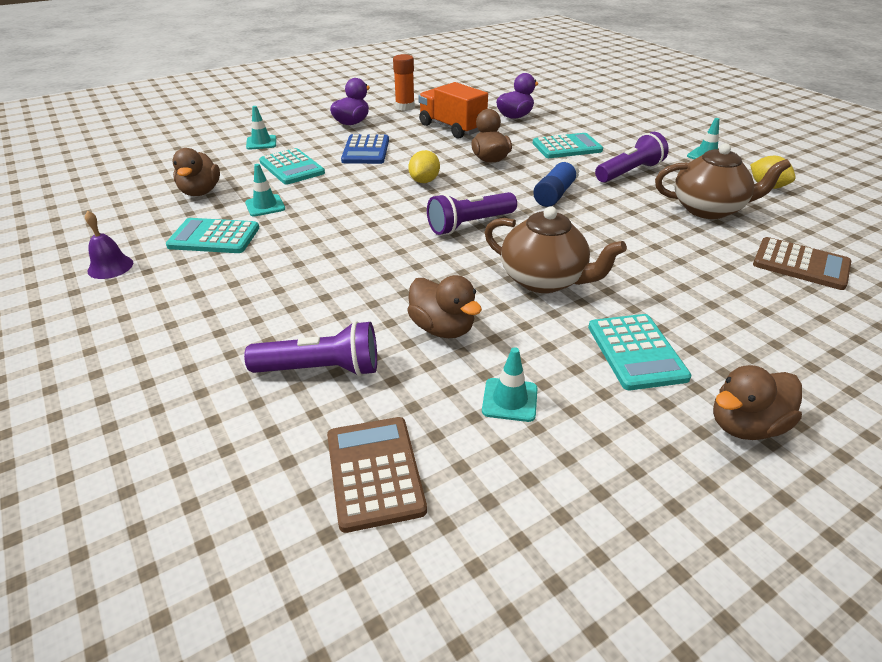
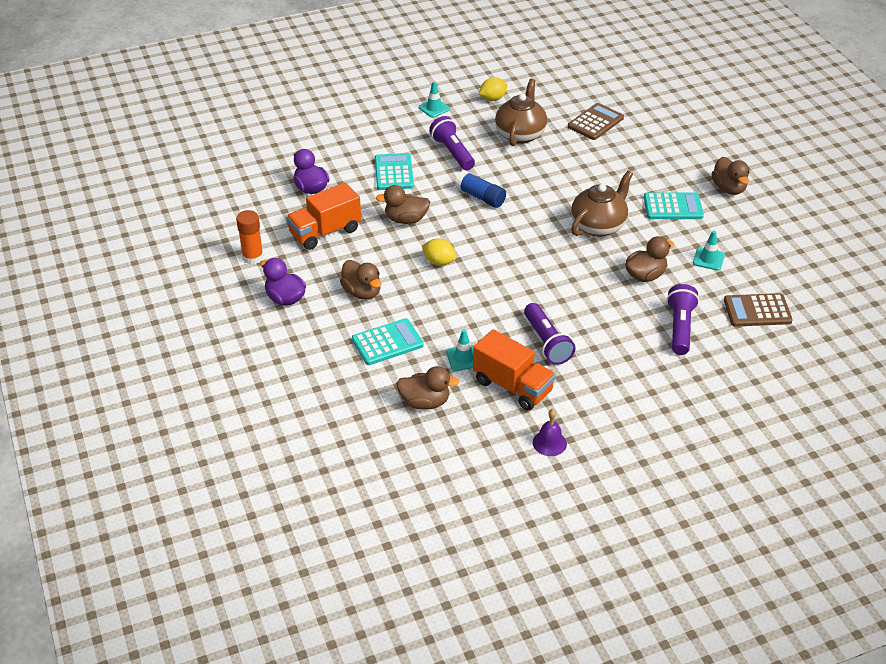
camera: 80 degrees left, 5 degrees up
turquoise calculator [166,218,259,253] -> orange truck [473,329,556,410]
turquoise traffic cone [246,106,276,150] -> none
blue calculator [341,134,389,164] -> brown duck [340,260,382,300]
purple flashlight [427,192,517,235] -> purple flashlight moved to [524,303,576,365]

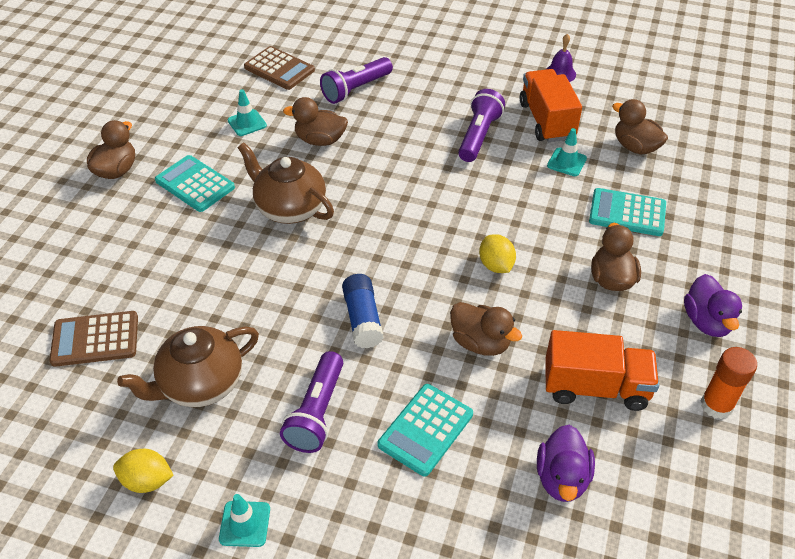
camera: 140 degrees left, 5 degrees up
brown teapot [571,171,633,237] -> brown teapot turned 45 degrees clockwise [238,142,334,224]

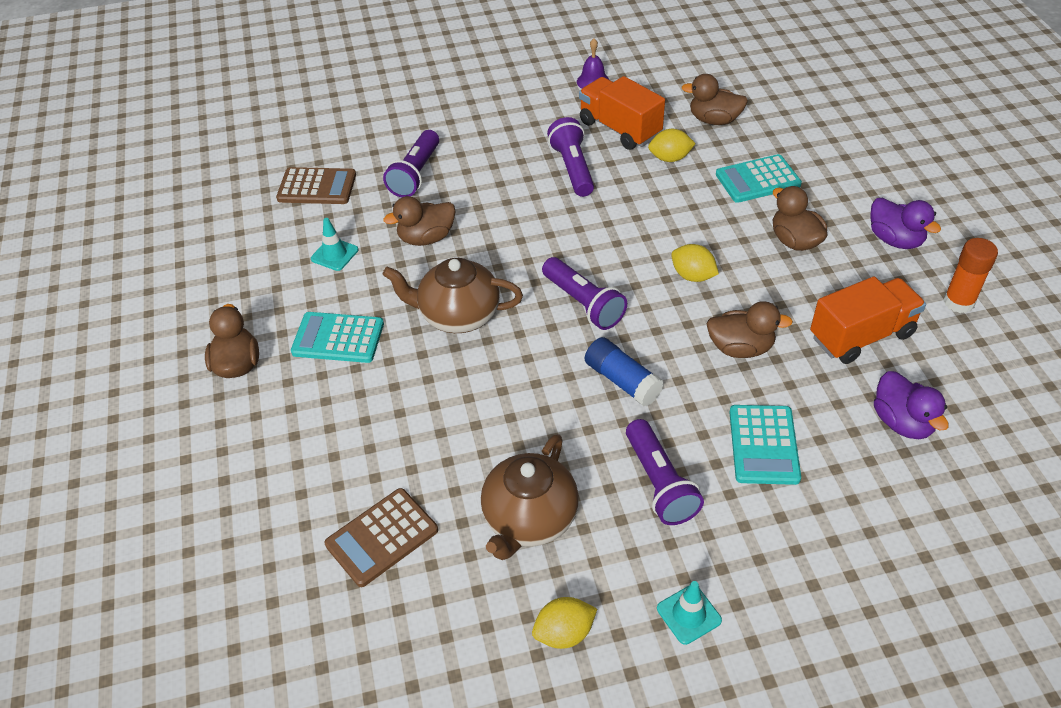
camera: 30 degrees left, 0 degrees up
turquoise traffic cone [547,128,587,176] -> yellow lemon [648,129,696,162]
none -> purple flashlight [542,257,627,330]

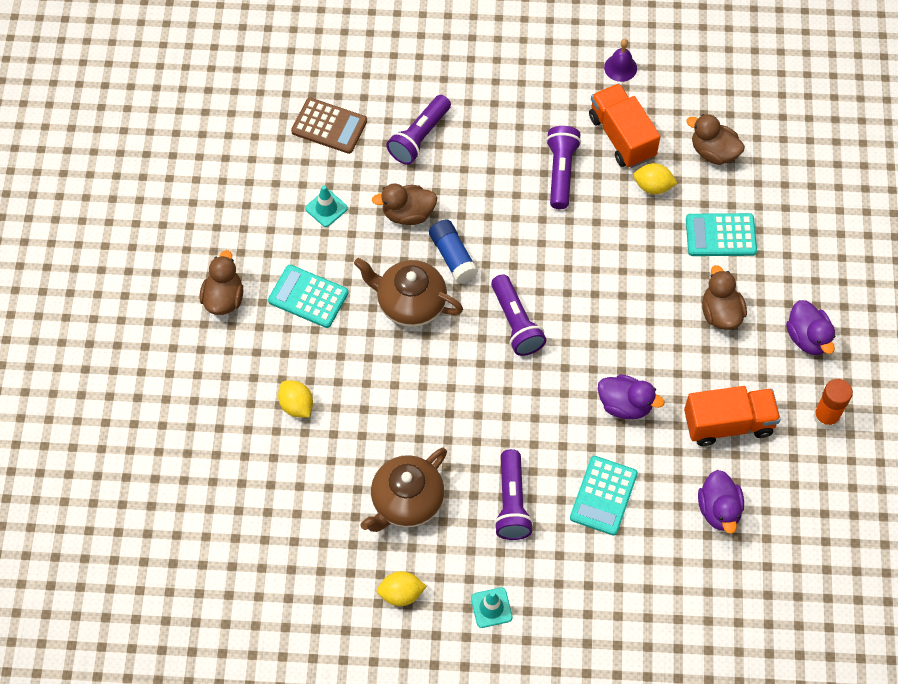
camera: 15 degrees right, 15 degrees up
brown calculator [324,488,438,587] -> none
blue glue stick [585,337,664,406] -> blue glue stick moved to [429,219,478,283]
yellow lemon [671,244,719,282] -> yellow lemon moved to [278,380,313,418]
brown duck [707,301,793,358] -> purple duck [598,374,664,419]

